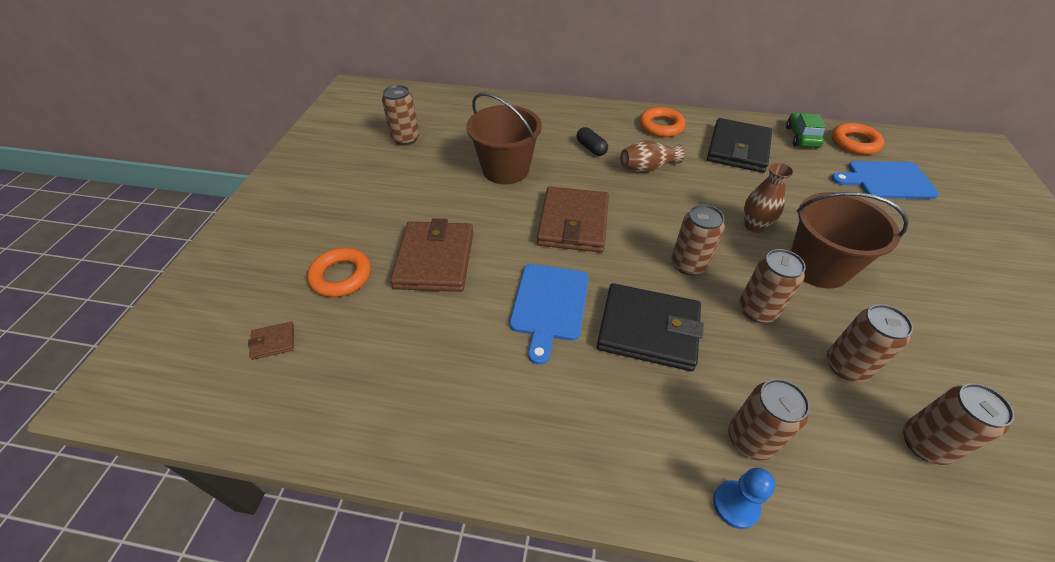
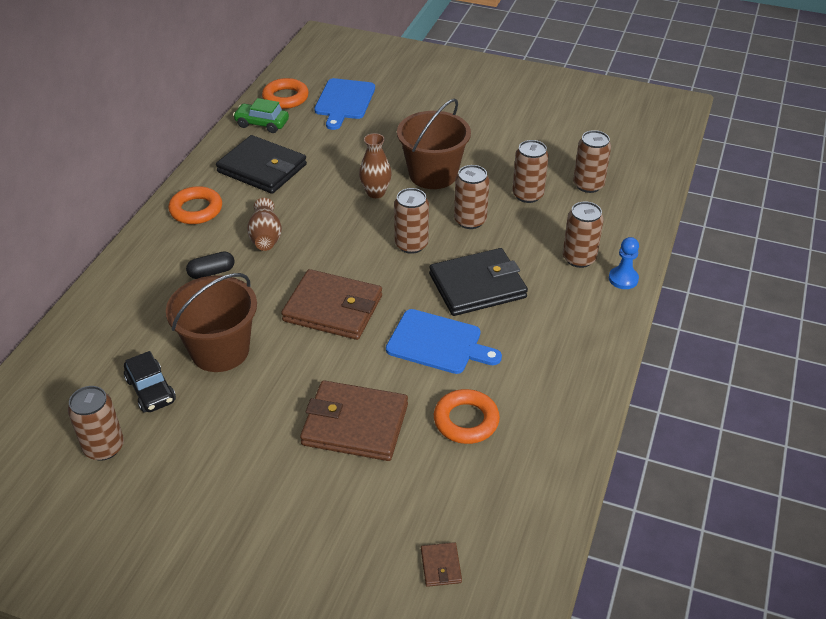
camera: 80 degrees left, 5 degrees down
orange ring [307,248,371,297] -> orange ring moved to [434,389,500,444]
black wallet [597,283,704,371] -> black wallet turned 45 degrees clockwise [429,248,528,316]
none -> black car [124,351,176,413]

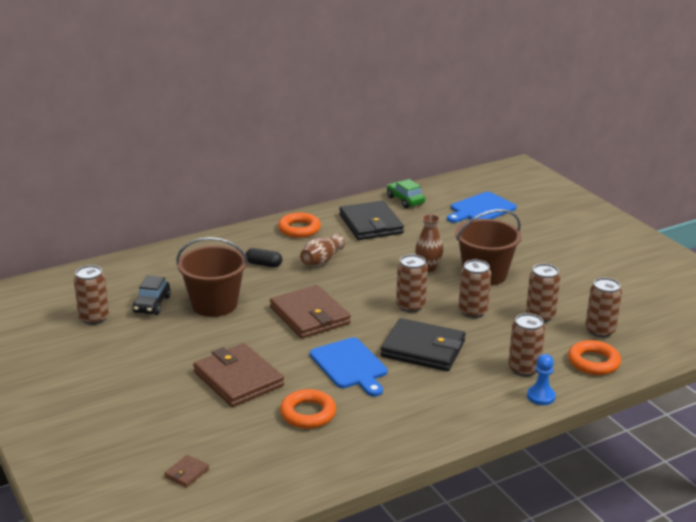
camera: 40 degrees right, 15 degrees down
orange ring [262,78,309,109] -> orange ring moved to [568,340,621,375]

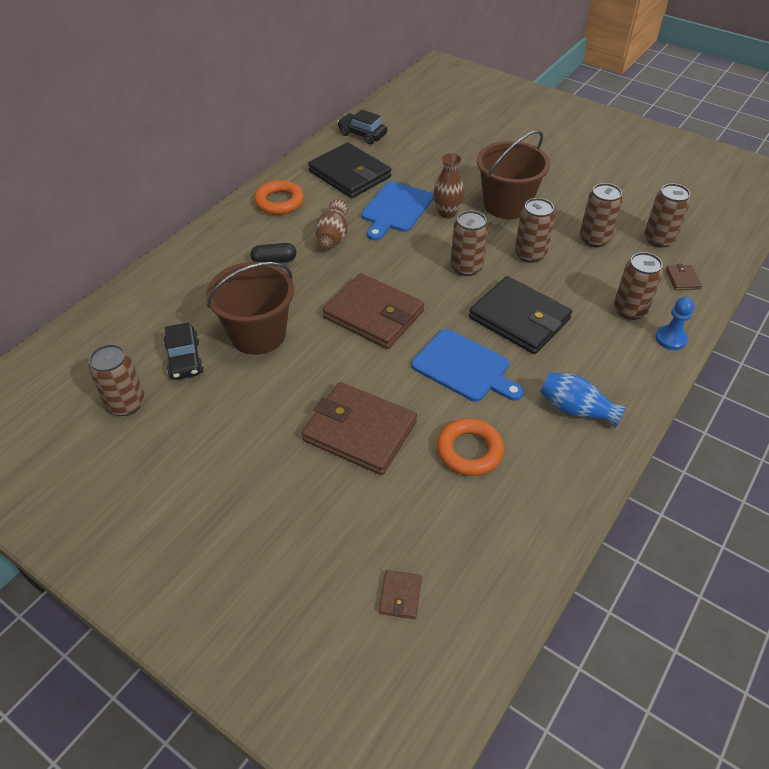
camera: 25 degrees left, 20 degrees up
black wallet [381,318,466,371] -> black wallet turned 45 degrees clockwise [469,276,572,354]
green car [387,179,425,208] -> black car [337,110,387,144]
blue cutting board [447,192,517,223] -> blue cutting board moved to [361,181,433,241]
orange ring [568,340,621,375] -> brown wallet [666,264,702,290]
none -> blue vase [540,372,626,428]

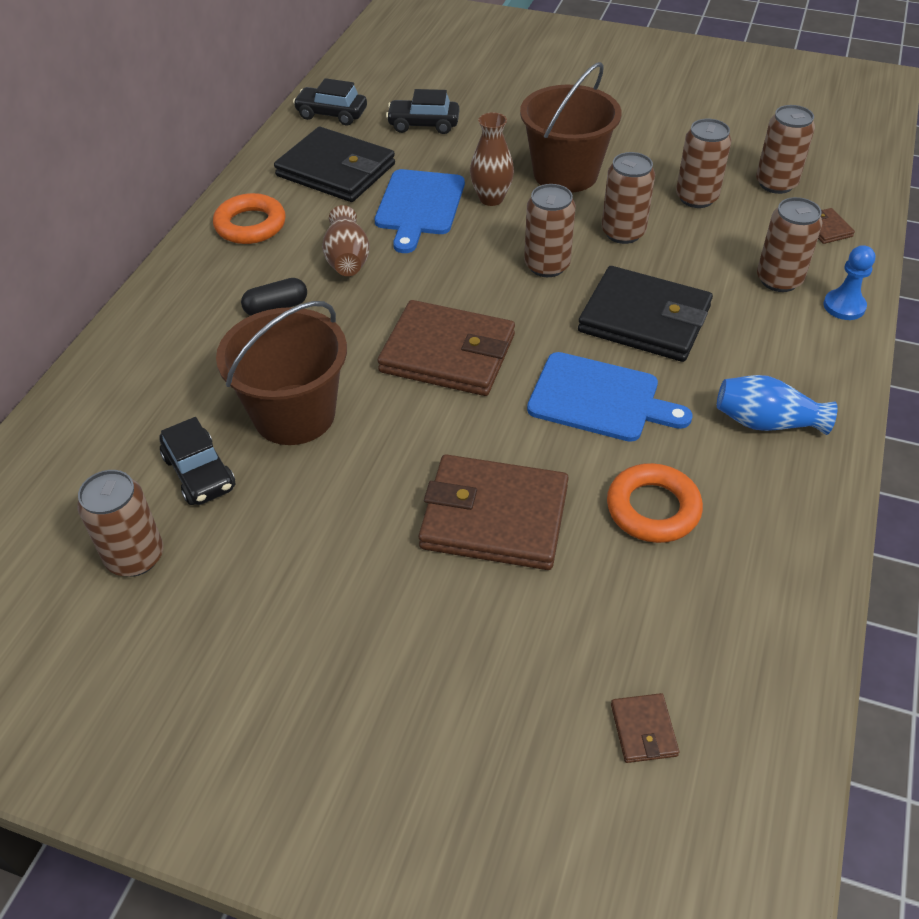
camera: 15 degrees left, 0 degrees up
none -> black car [386,89,459,134]

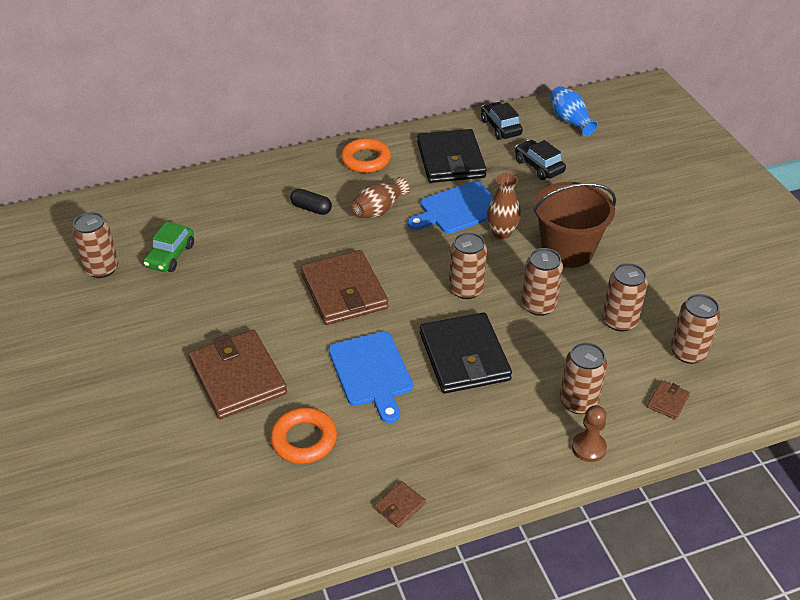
camera: 50 degrees right, 5 degrees down
black car [159,417,236,505] -> green car [144,221,194,272]
brown bucket [216,301,347,445] -> none
brown wallet [611,693,679,763] -> brown wallet moved to [374,481,426,528]
blue vase [717,375,838,435] -> blue vase moved to [550,86,598,136]
blue pawn [823,245,875,320] -> brown pawn [572,405,607,462]

